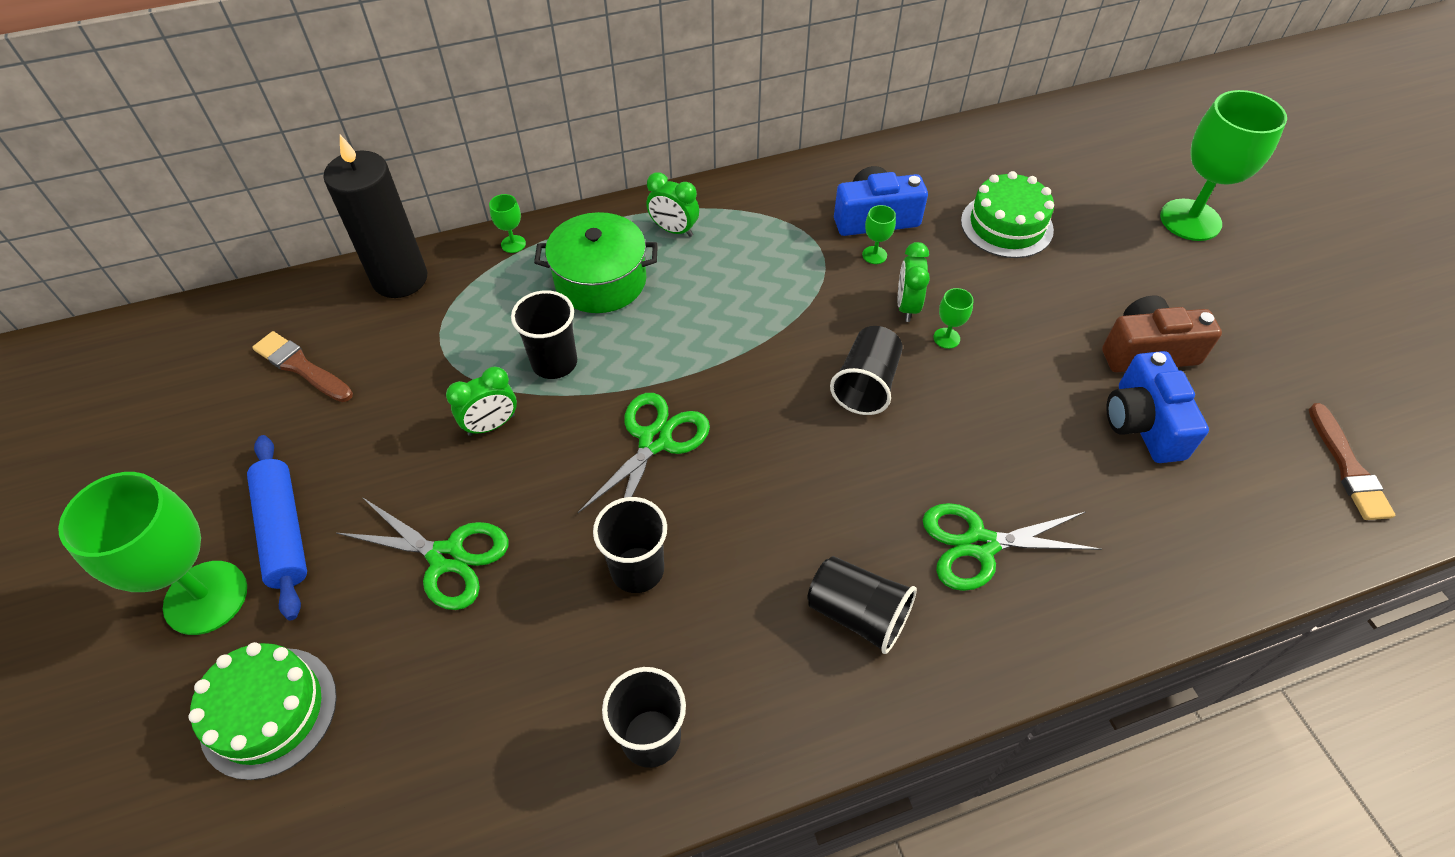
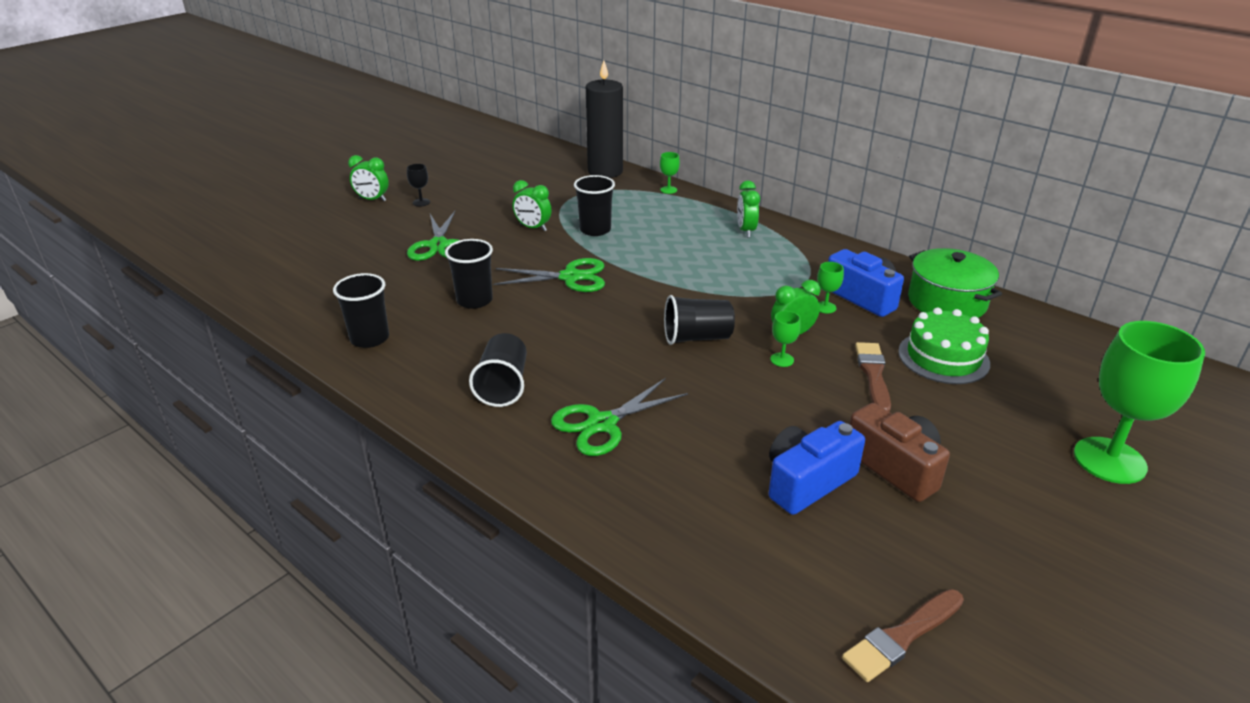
camera: 60 degrees right, 20 degrees down
green goblet [58,472,247,635] -> green clock [348,155,389,201]
green cake [189,642,337,780] -> none
blue rolling pin [247,435,307,620] -> black goblet [407,164,430,207]
brown brush [252,331,353,402] -> brown brush moved to [855,342,891,412]
green pot [534,212,658,313] -> green pot moved to [908,248,1002,318]
green scissors [923,503,1102,591] -> green scissors turned 90 degrees counterclockwise [551,378,688,456]

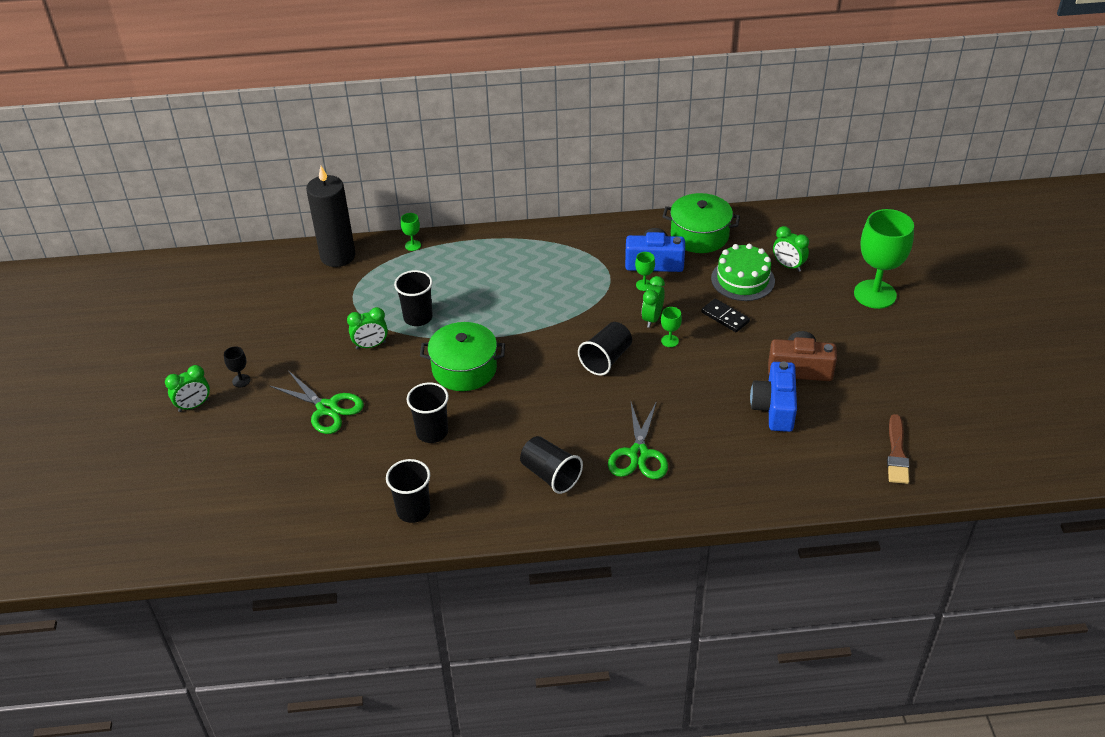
camera: 45 degrees left, 10 degrees up
green scissors [493,258,605,292] -> green pot [420,322,505,391]
green clock [737,181,760,237] -> green clock moved to [773,226,809,272]
brown brush [855,342,891,412] -> black domino [701,298,750,332]

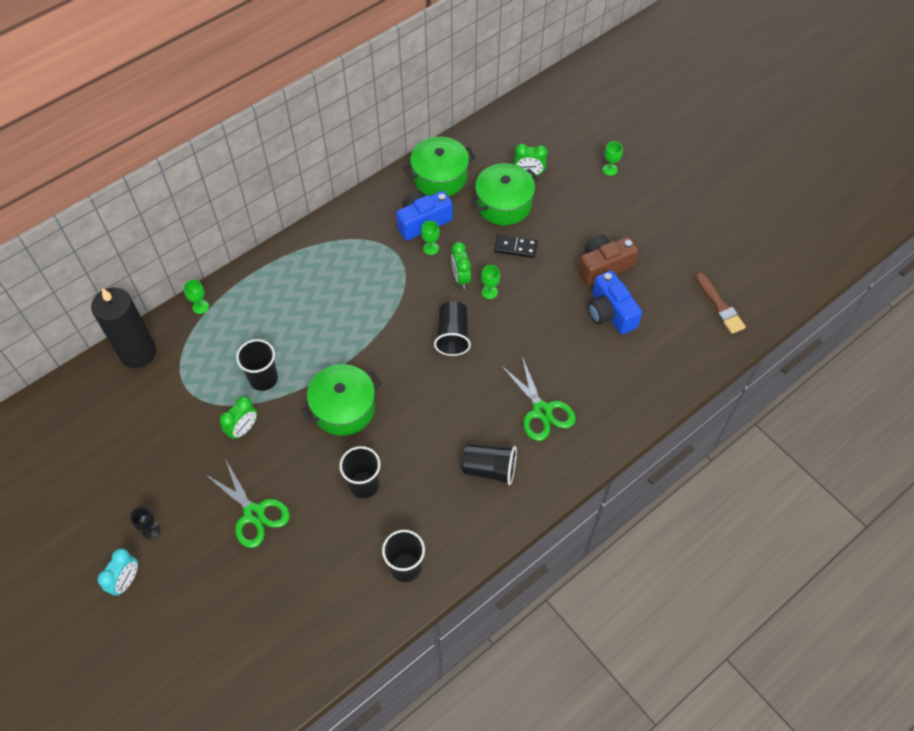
camera: 35 degrees left, 15 degrees up
green clock [165,365,210,412] -> turquoise clock [97,548,138,596]
green scissors [270,370,364,434] -> green scissors turned 45 degrees clockwise [205,459,290,548]
green cake [711,244,775,301] -> green pot [471,163,539,226]
green goblet [854,209,914,309] -> green goblet [603,141,623,176], size x0.41

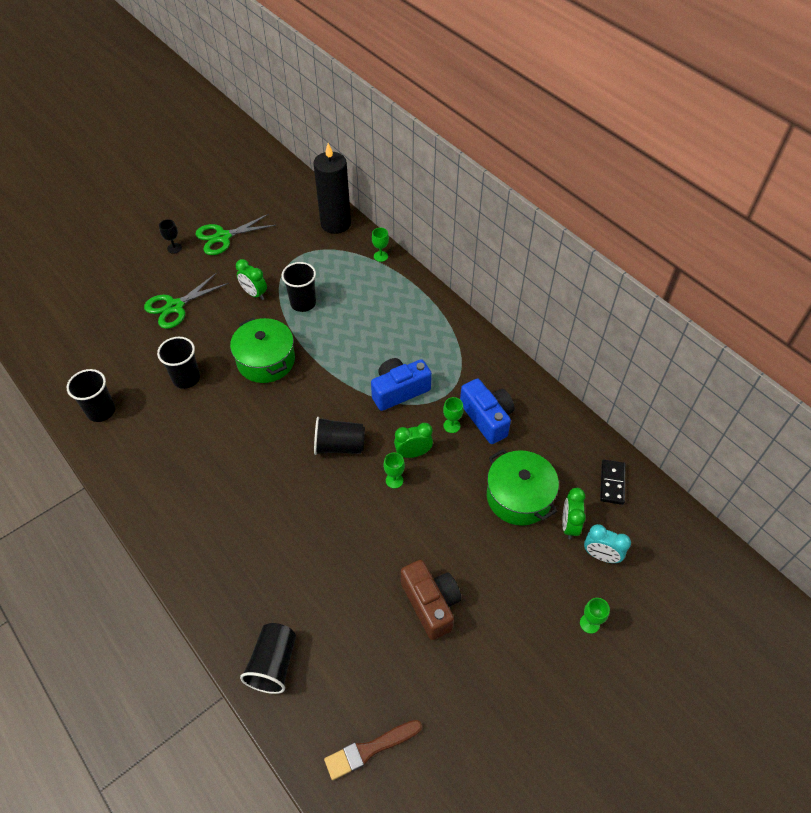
camera: 90 degrees right, 5 degrees down
turquoise clock [97,548,138,596] -> turquoise clock moved to [584,524,631,563]
green pot [404,137,476,196] -> none
black cup [461,443,517,485] -> black cup moved to [240,623,296,694]
black domino [494,234,538,258] -> black domino moved to [600,460,626,505]
green scissors [501,357,576,441] -> green scissors moved to [196,214,276,255]
blue camera [588,271,642,335] -> blue camera moved to [371,358,432,411]

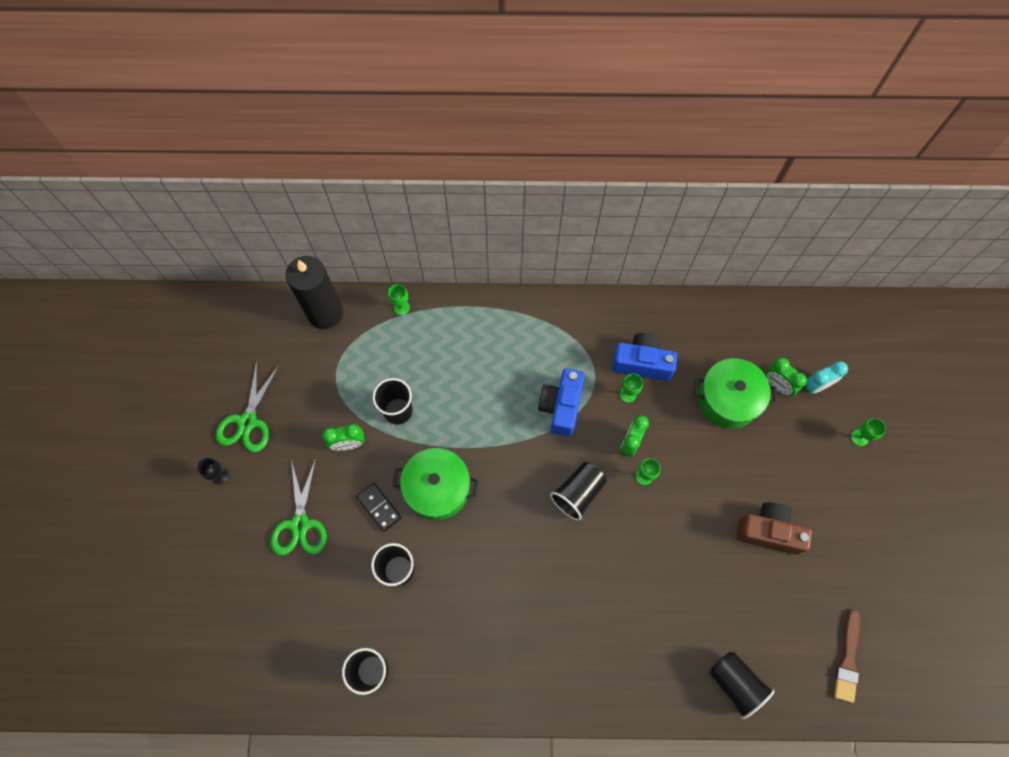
camera: 50 degrees left, 15 degrees up
black domino [600,460,626,505] -> black domino moved to [356,482,401,532]

